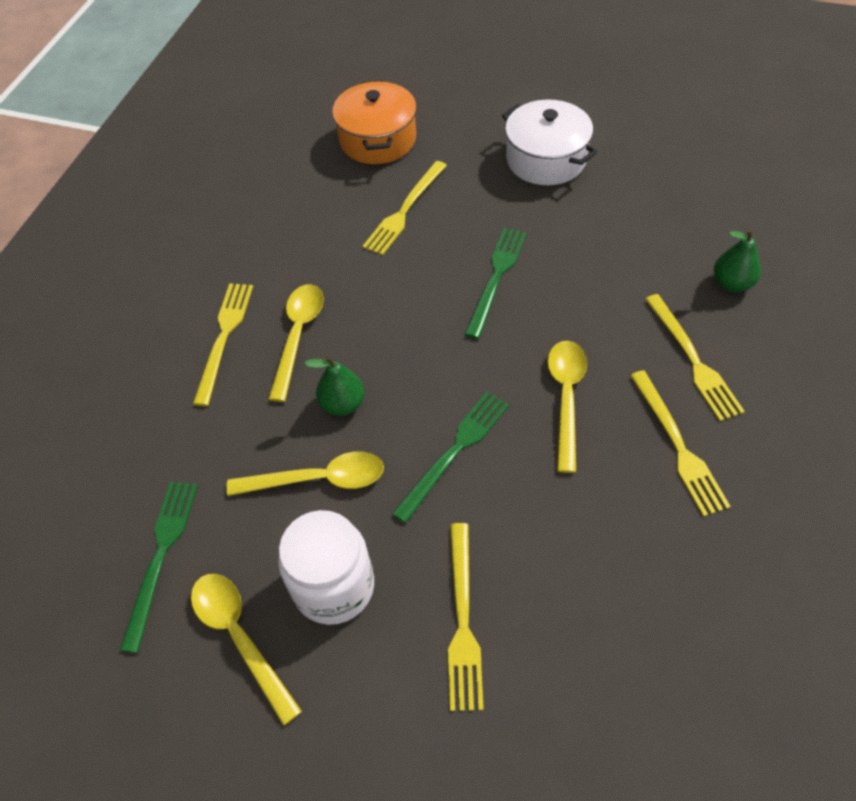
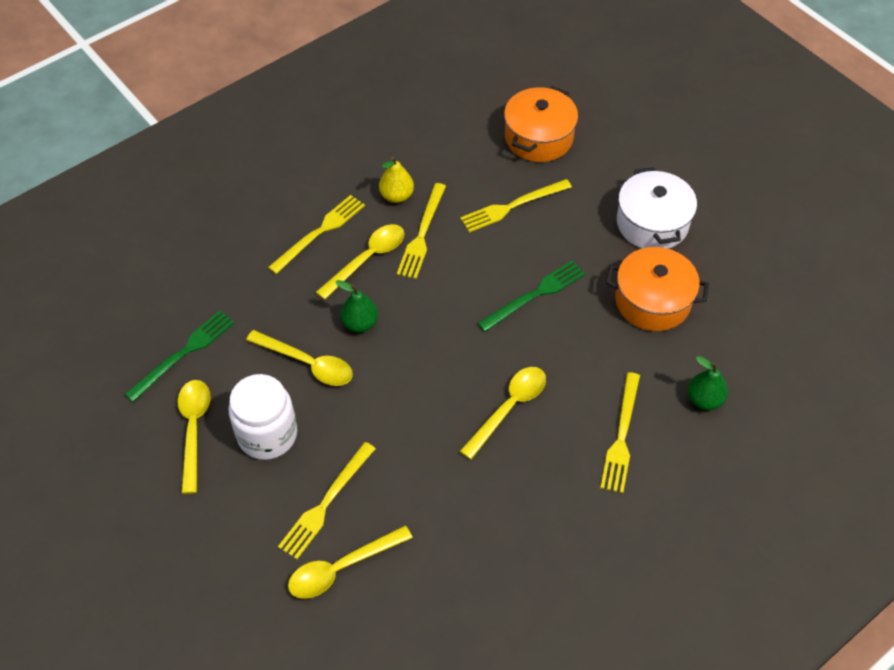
camera: 30 degrees right, 0 degrees up
green fork [392,392,509,523] -> none
yellow fork [630,370,731,517] -> yellow fork moved to [397,183,446,279]
none -> yellow spoon [288,525,413,599]
none -> yellow pear [379,156,414,203]
none -> orange pot [606,247,709,331]

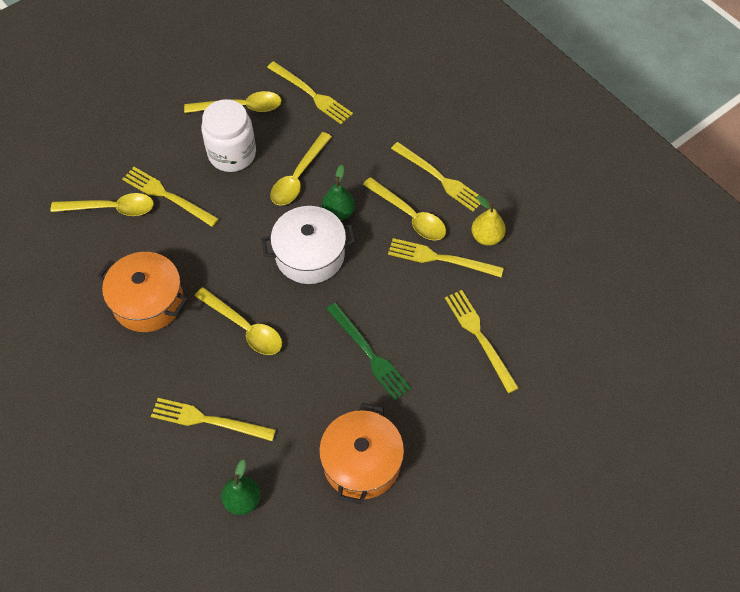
camera: 90 degrees right, 5 degrees up
green fork [125,311,234,402] -> yellow fork [267,61,353,124]
yellow spoon [288,525,413,599] -> yellow spoon turned 120 degrees clockwise [51,193,154,216]
orange pot [504,86,578,162] -> orange pot moved to [98,252,188,332]
white pot [617,167,697,249] -> white pot moved to [261,206,356,284]

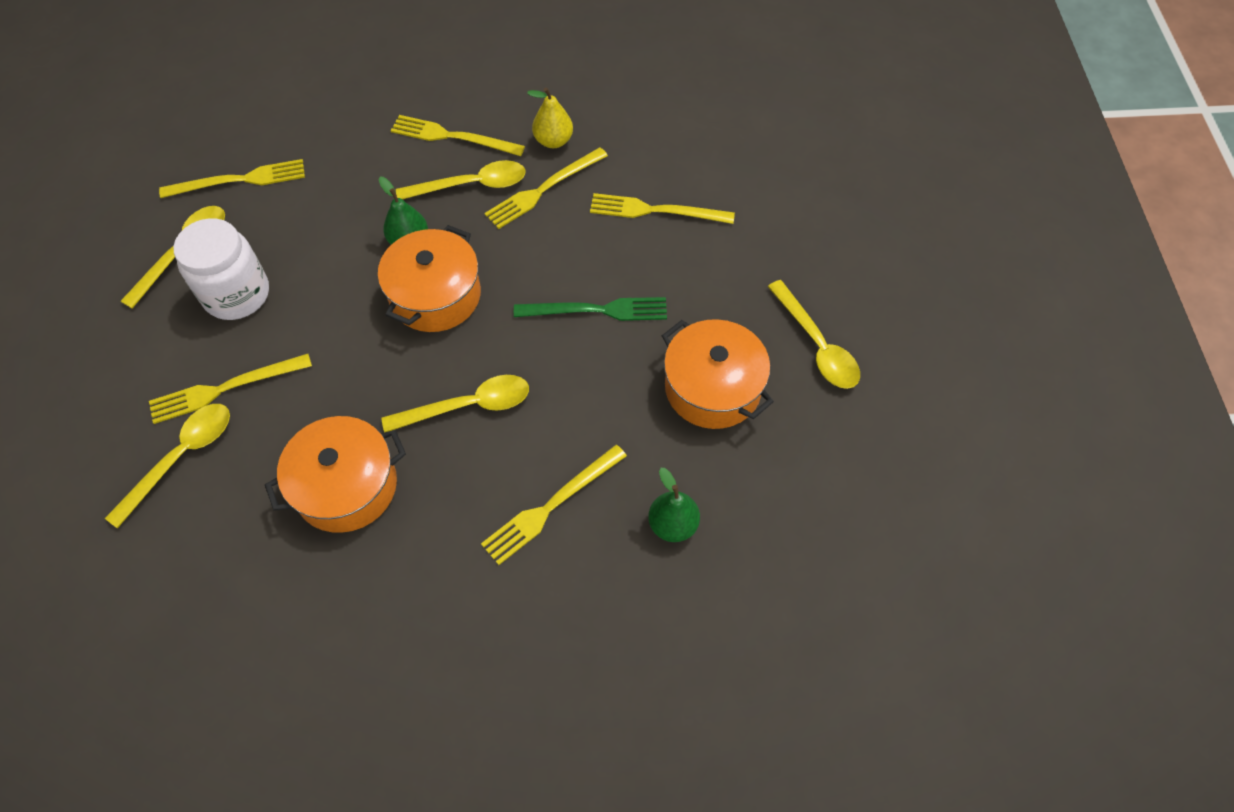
camera: 55 degrees left, 0 degrees up
white pot [261,206,356,284] -> orange pot [378,225,481,332]
yellow spoon [270,132,332,205] -> yellow spoon moved to [768,280,860,389]
yellow fork [391,142,481,212] -> yellow fork turned 150 degrees counterclockwise [391,115,525,156]

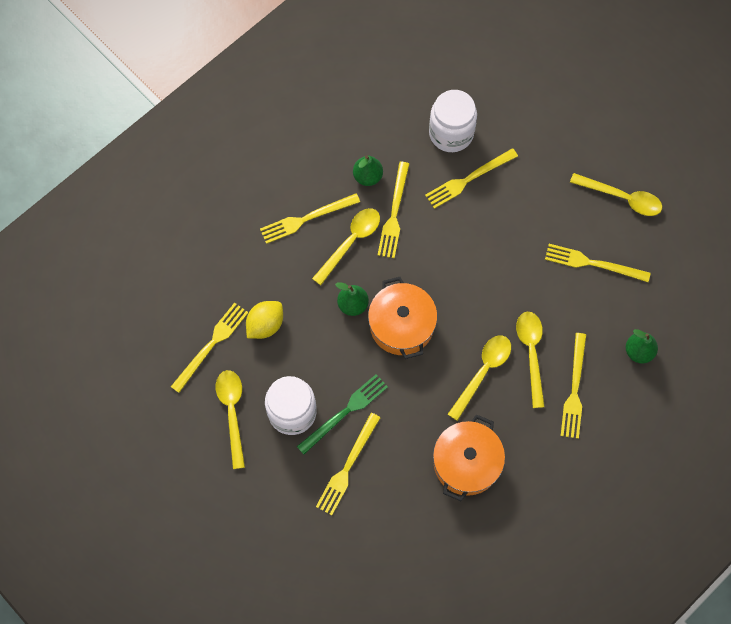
camera: 40 degrees left, 10 degrees up
yellow spoon [105,404,230,529] -> yellow spoon moved to [516,312,545,408]
green fork [514,297,667,321] -> green fork moved to [297,374,388,454]
yellow pear [527,87,573,148] -> green pear [353,155,383,186]
orange pot [662,319,774,429] -> yellow fork [545,244,651,282]
none -> yellow lemon [246,301,283,339]
none -> white jar [429,90,477,152]

